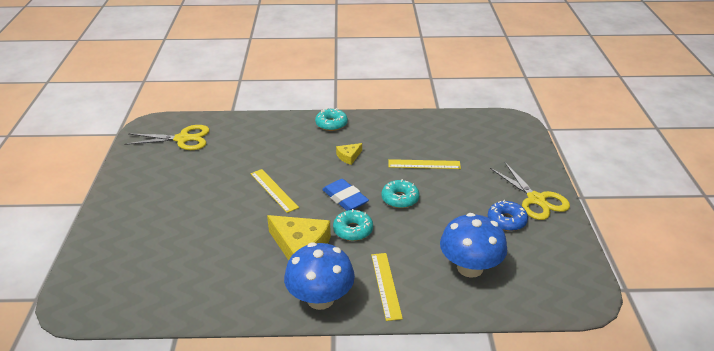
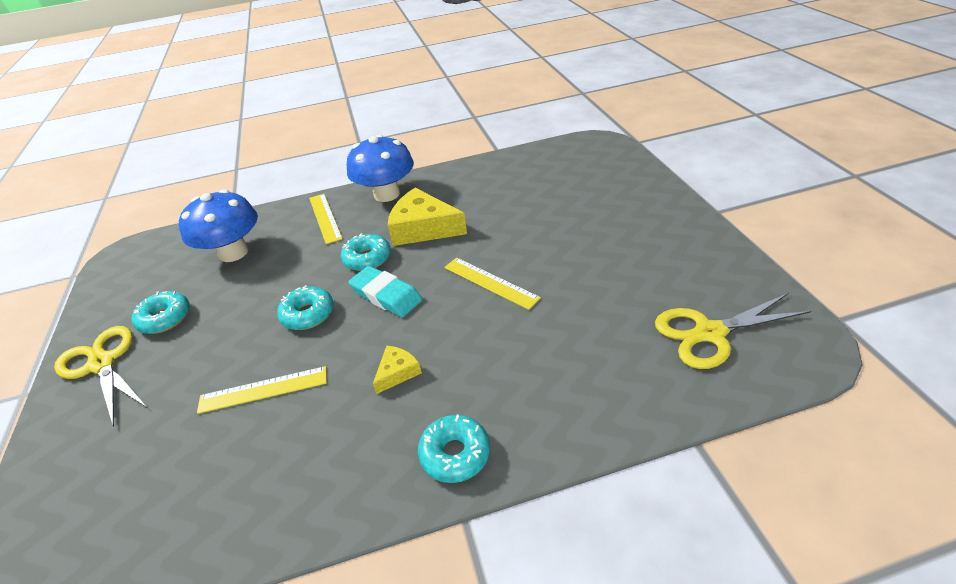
camera: 170 degrees right, 5 degrees up
blue eraser [322,179,369,211] -> turquoise eraser [349,266,422,317]
blue donut [488,200,528,231] -> turquoise donut [132,291,190,334]

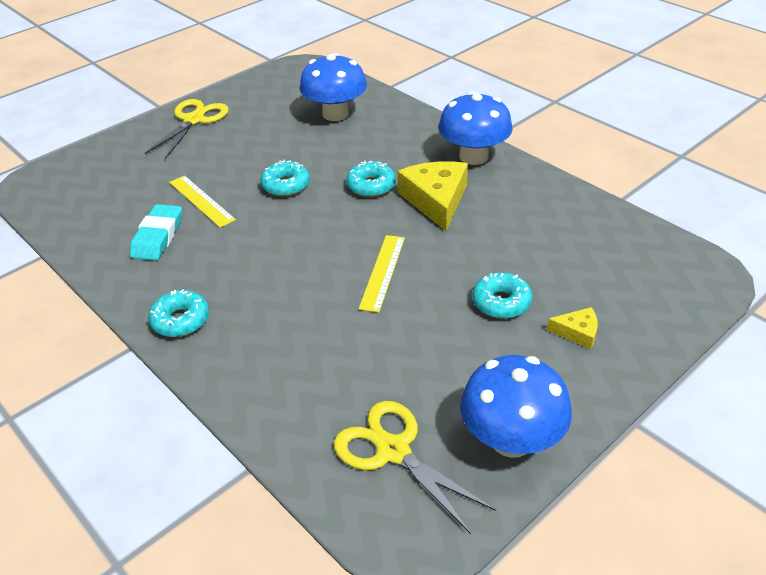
camera: 60 degrees right, 0 degrees up
turquoise donut [132,291,190,334] -> turquoise donut moved to [472,272,532,319]
yellow ruler [309,194,343,244] -> none
turquoise eraser [349,266,422,317] -> turquoise eraser moved to [130,204,182,261]
yellow cheese [373,346,422,394] -> yellow cheese moved to [547,307,598,349]
none -> blue mushroom [460,355,572,458]

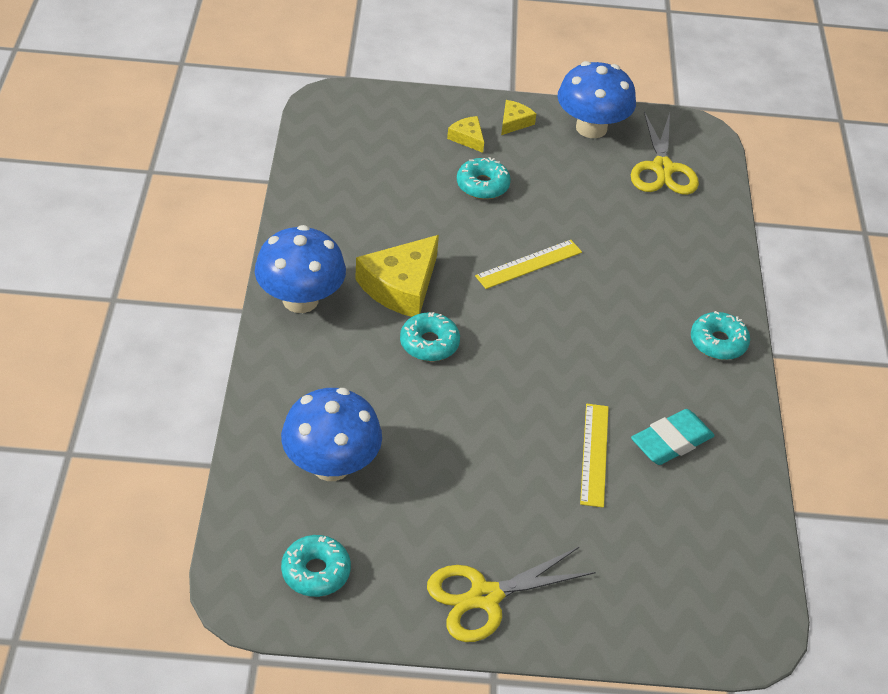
camera: 140 degrees left, 5 degrees up
turquoise donut [260,160,310,197] -> turquoise donut moved to [281,535,351,597]
none -> yellow cheese [501,100,536,135]

